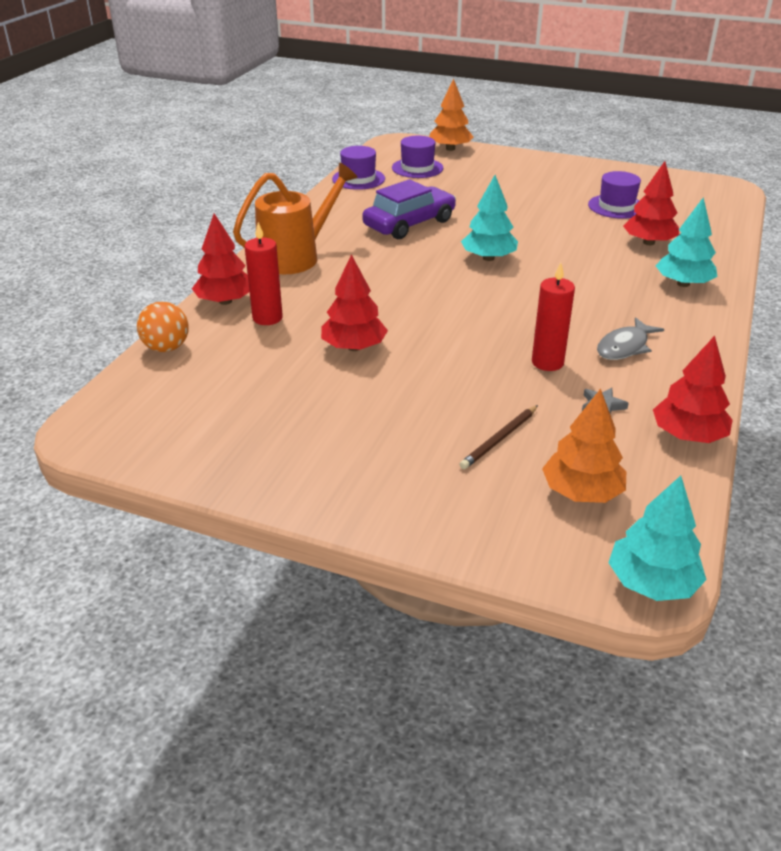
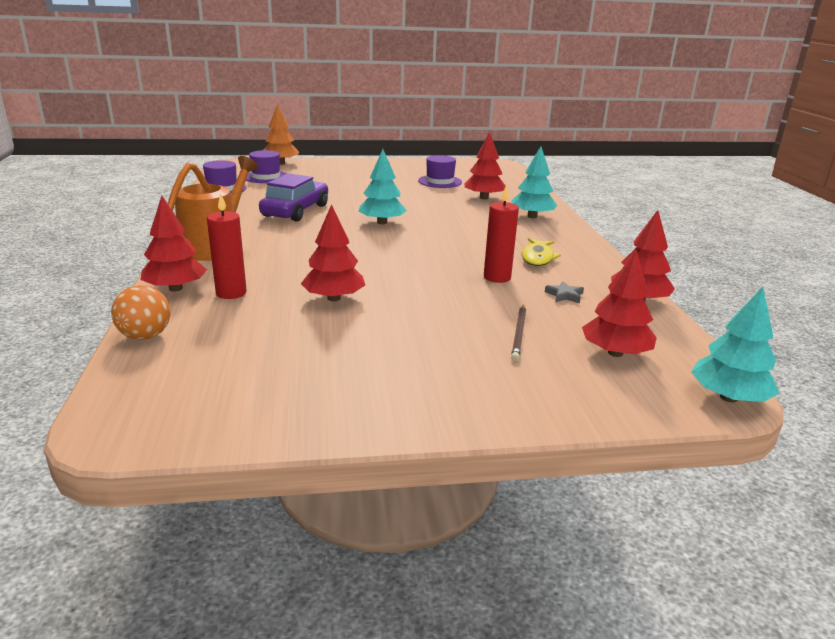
camera: 30 degrees left, 10 degrees down
orange tree [542,389,626,503] -> red tree [582,250,657,357]
grey fish [597,317,664,360] -> yellow fish [522,238,561,266]

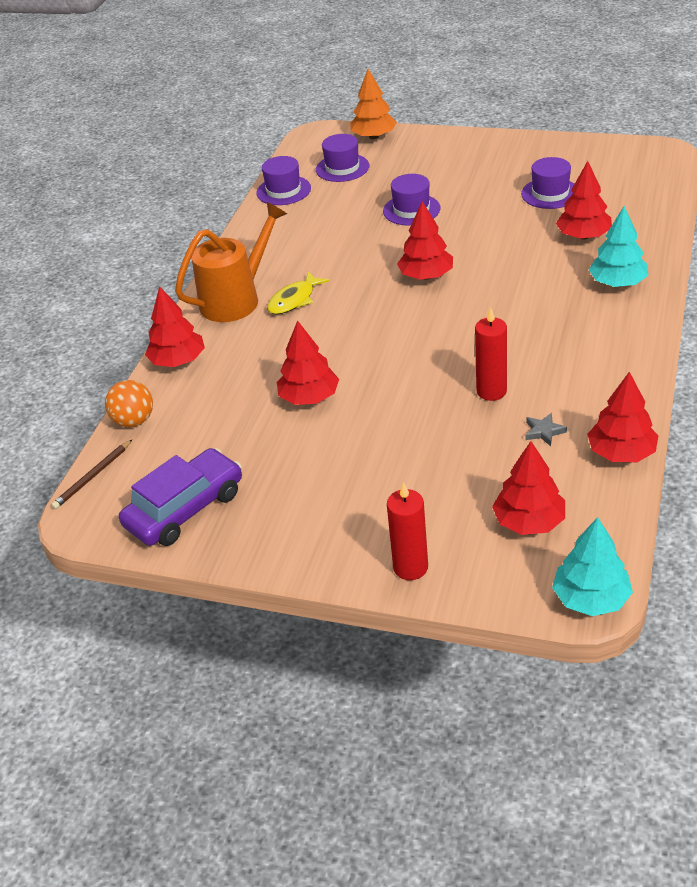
camera: 30 degrees right, 15 degrees up
red candle [207,193,247,299] -> red candle moved to [387,482,428,580]
purple car [259,173,328,222] -> purple car moved to [119,448,242,546]
turquoise tree [358,149,407,224] -> red tree [397,201,453,280]
brown pencil [511,304,526,361] -> brown pencil moved to [51,439,133,509]
yellow fish [522,238,561,266] -> yellow fish moved to [267,272,330,315]
none -> purple hat [383,174,440,226]

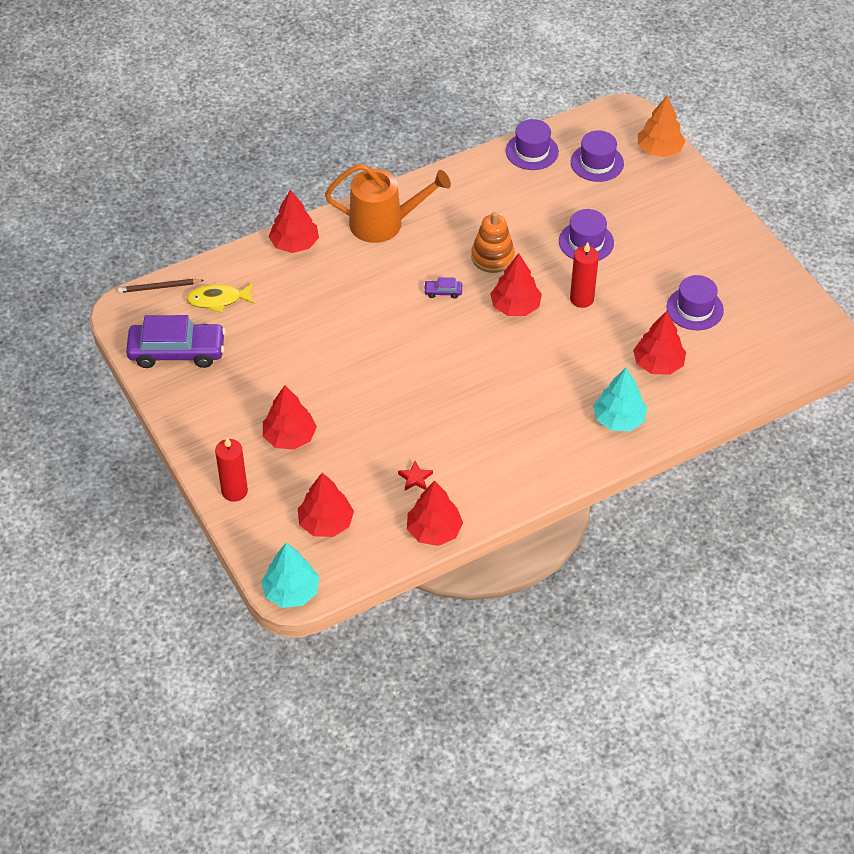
camera: 40 degrees right, 10 degrees up
orange ball [105,380,153,427] -> none
yellow fish [267,272,330,315] -> yellow fish moved to [186,283,255,313]
red tree [277,320,339,405] -> red tree moved to [263,385,317,450]
red candle [475,307,507,401] -> red candle moved to [570,242,599,308]
grey star [526,413,567,446] -> red star [398,461,433,490]
none -> purple car [424,277,462,299]
none -> orange stacking toy [471,212,515,273]

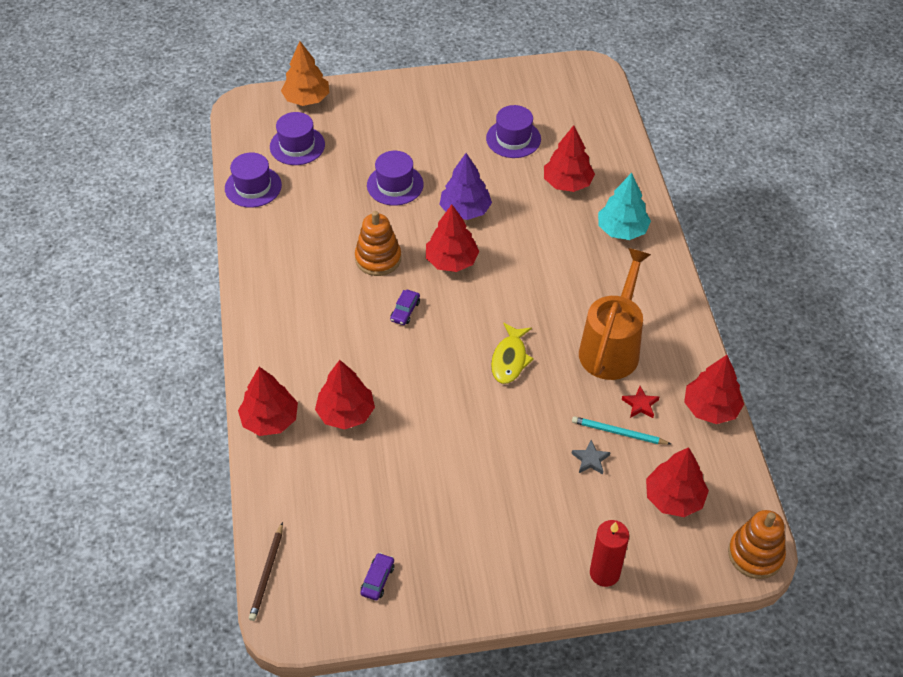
camera: 70 degrees left, 0 degrees up
purple car [126,315,226,368] -> purple car [360,553,394,600], size x0.41
yellow fish [186,283,255,313] -> yellow fish moved to [491,323,534,384]
turquoise tree [261,543,319,608] -> orange stacking toy [728,510,786,579]
red tree [263,385,317,450] -> red tree moved to [315,360,375,430]
orange watering can [325,164,451,243] -> orange watering can moved to [579,248,651,380]
red candle [570,242,599,308] -> purple tree [439,153,492,220]
none -> grey star [571,440,610,474]
none -> turquoise pencil [572,416,671,445]

